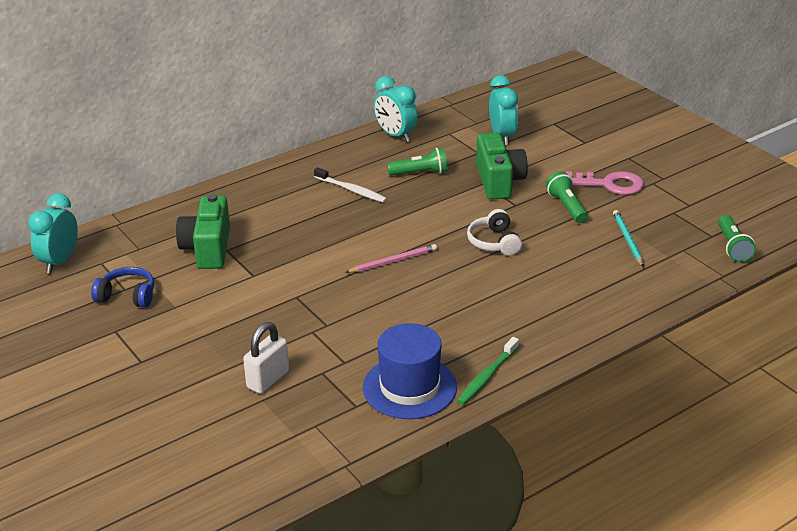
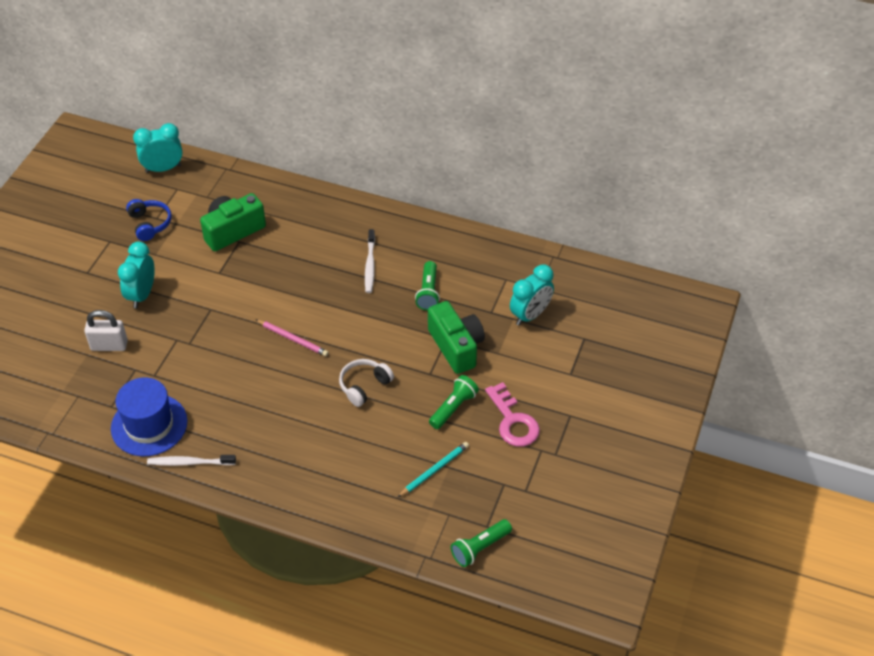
camera: 55 degrees right, 15 degrees up
turquoise clock [374,76,418,142] -> turquoise clock moved to [118,242,155,308]
green flashlight [387,148,448,176] -> green flashlight turned 45 degrees clockwise [415,261,440,311]
green toothbrush [457,337,519,405] -> white toothbrush [147,455,236,466]
green camera [476,133,528,200] -> green camera turned 75 degrees counterclockwise [428,301,485,374]

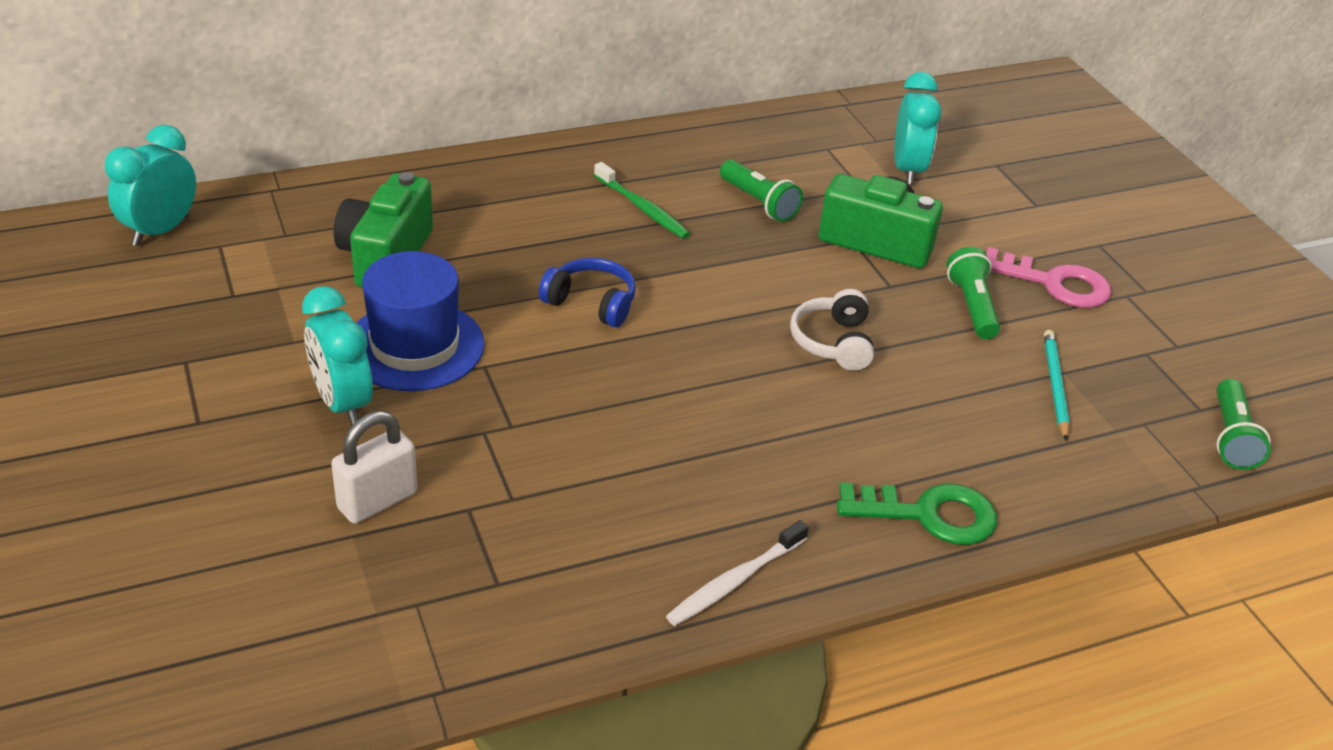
camera: 45 degrees left, 10 degrees down
blue hat [111,377,188,456] -> blue hat moved to [356,251,485,391]
blue headphones [126,199,172,241] -> blue headphones moved to [538,258,636,327]
pink pencil [255,319,329,356] -> none
white toothbrush [365,229,375,293] -> green toothbrush [594,162,690,239]
none -> green key [837,482,997,545]

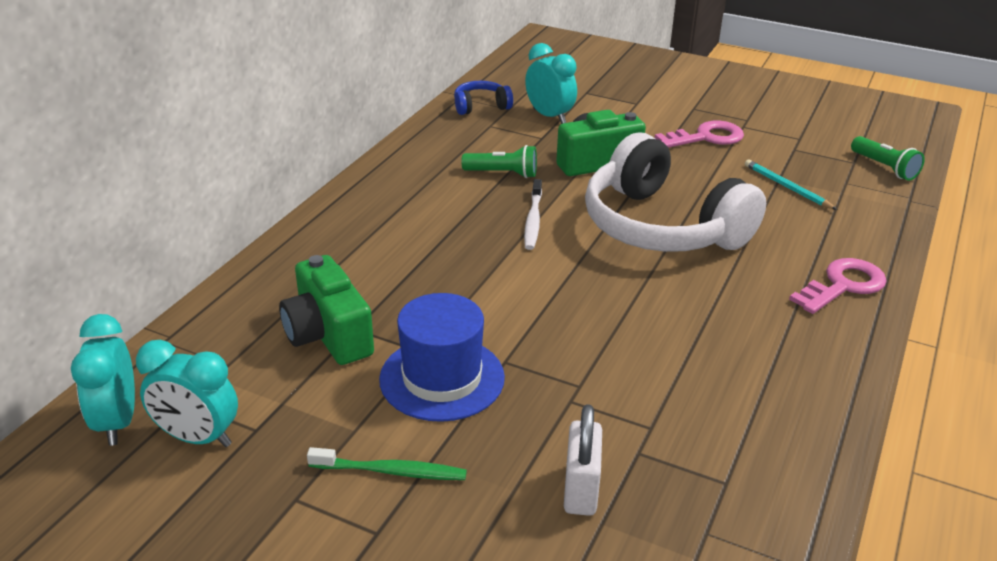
camera: 40 degrees left, 5 degrees down
turquoise clock [302,286,373,426] -> turquoise clock moved to [136,340,238,447]
blue headphones [538,258,636,327] -> blue headphones moved to [454,81,513,115]
green toothbrush [594,162,690,239] -> green toothbrush moved to [307,447,467,480]
white toothbrush [666,520,809,626] -> white toothbrush moved to [524,179,542,250]
white headphones [790,289,874,371] -> white headphones [585,133,766,252], size x2.34
green key [837,482,997,545] -> pink key [789,258,887,314]
green flashlight [946,247,1000,339] -> none

